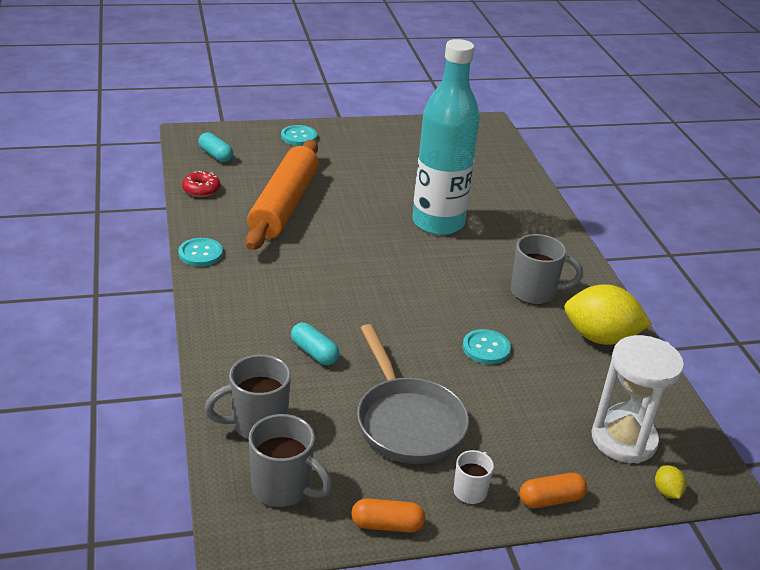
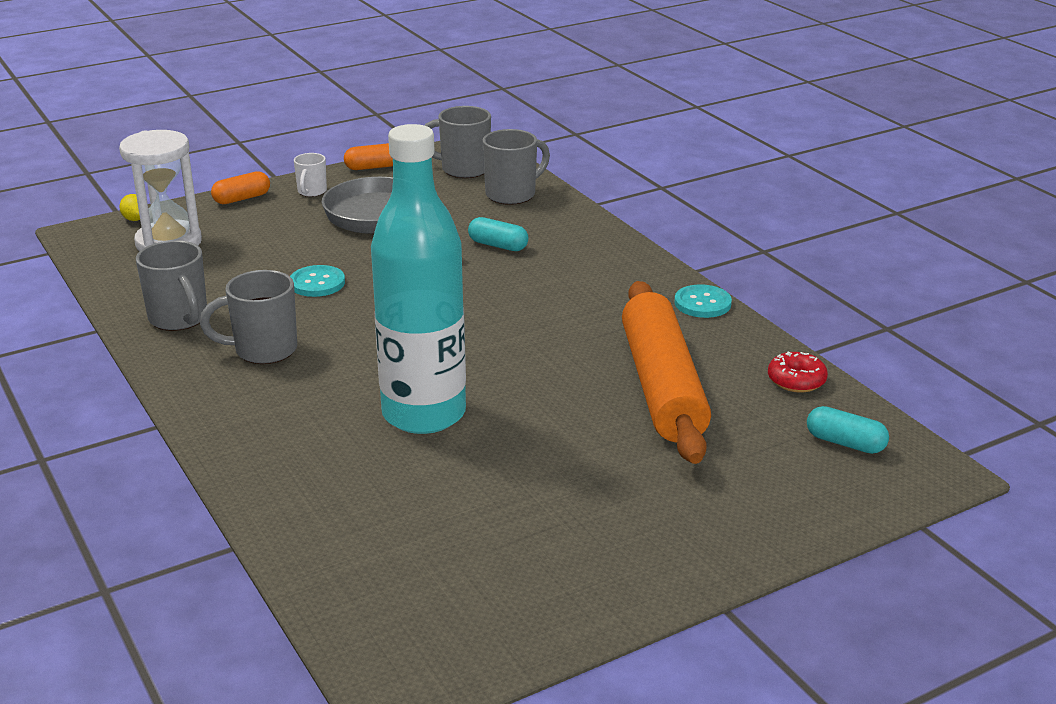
camera: 165 degrees right, 5 degrees down
turquoise button [281,125,317,146] -> none
yellow lemon [564,284,652,345] -> grey mug [136,240,207,331]

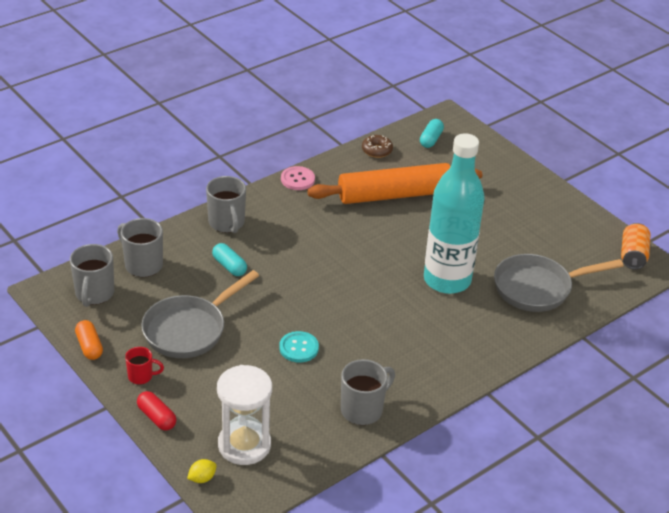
camera: 100 degrees left, 10 degrees up
grey mug [200,270,297,364] -> grey mug moved to [206,176,246,233]
orange capsule [211,171,270,204] -> red capsule [137,391,177,431]
white mug [294,153,327,197] -> red mug [125,347,164,385]
turquoise capsule [468,217,528,251] -> turquoise capsule turned 60 degrees counterclockwise [212,243,247,276]
turquoise button [674,284,732,318] -> pink button [281,166,315,190]
red donut [768,352,828,393] -> brown donut [362,135,393,158]
none -> grey pan [494,254,623,312]
none -> orange can [621,223,650,269]

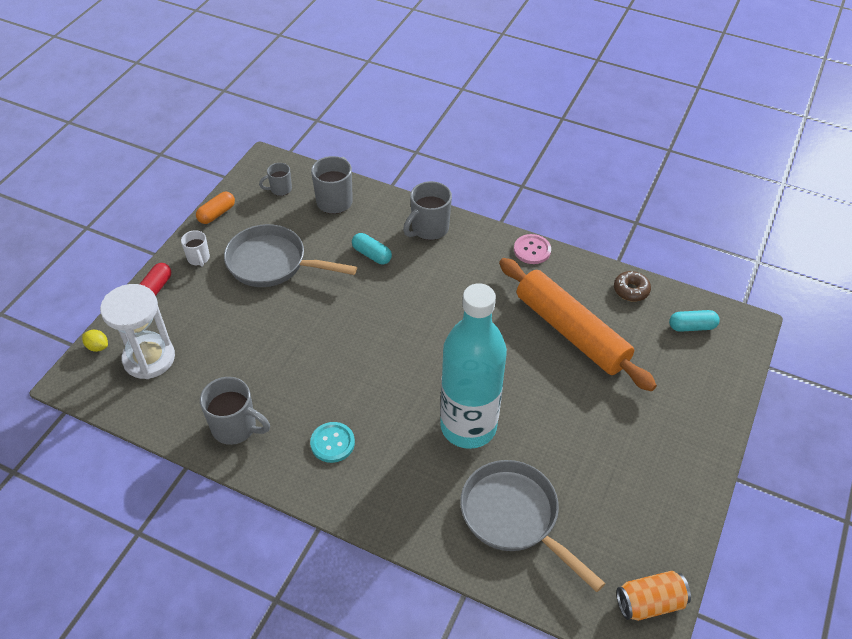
camera: 65 degrees right, 10 degrees up
grey mug [70,244,114,307] -> grey mug [259,163,292,196], size x0.59
red mug [125,347,164,385] -> white mug [181,230,210,267]
turquoise capsule [212,243,247,276] -> turquoise capsule turned 75 degrees counterclockwise [352,233,392,264]
turquoise button [279,331,319,363] -> turquoise button moved to [310,422,355,463]

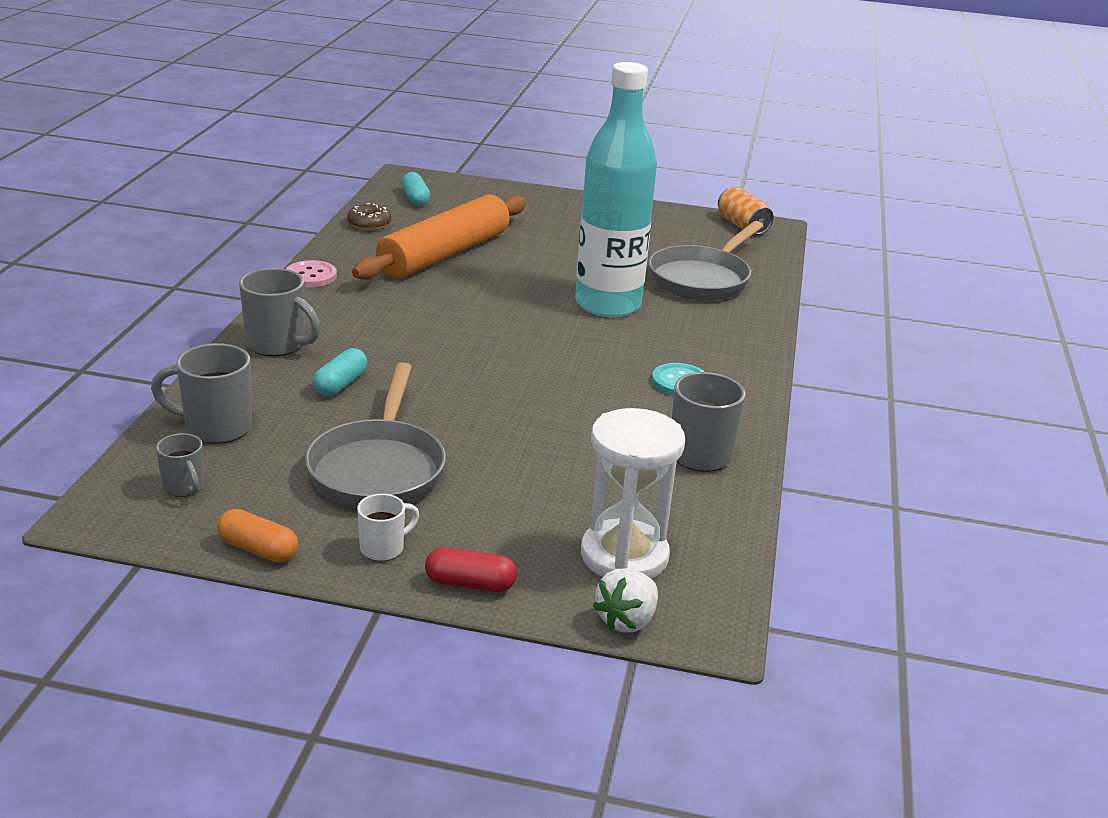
camera: 105 degrees left, 20 degrees down
yellow lemon [82,330,108,352] -> white strawberry [593,568,658,632]

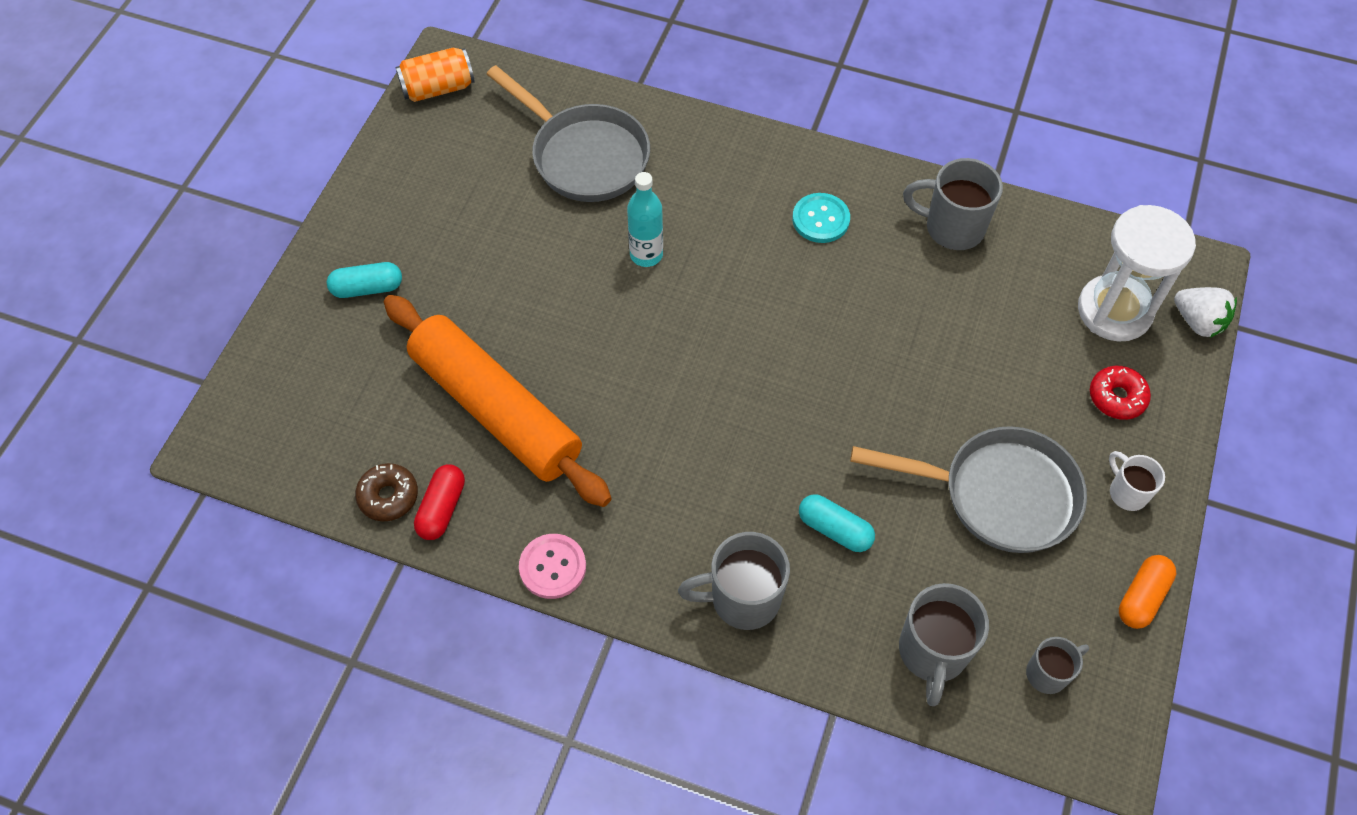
camera: 80 degrees left, 30 degrees up
grey mug [239,268,321,356] -> grey mug turned 135 degrees counterclockwise [678,532,790,630]
turquoise capsule [401,172,430,206] -> turquoise capsule moved to [327,262,402,298]
red capsule [425,547,517,592] -> red capsule moved to [414,464,465,540]
turquoise bottle [575,62,657,317] -> turquoise bottle [627,172,663,267], size x0.44
none -> red donut [1090,366,1151,420]

